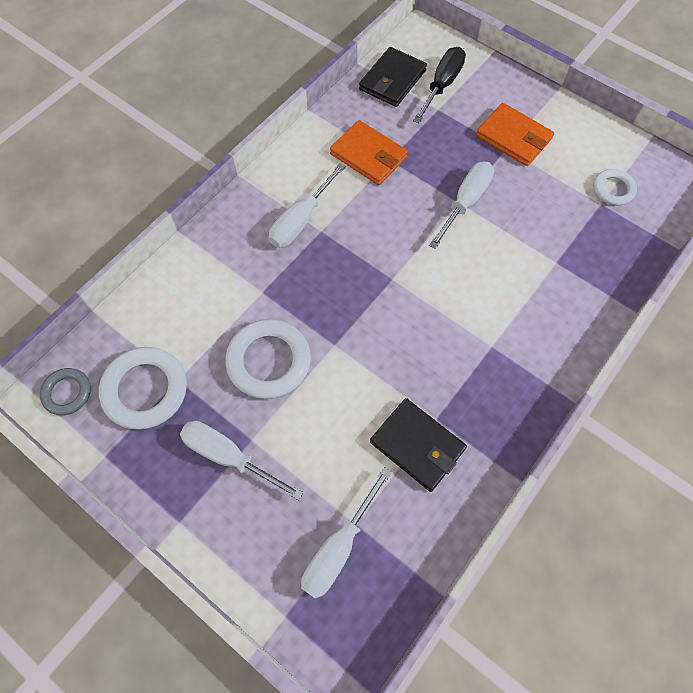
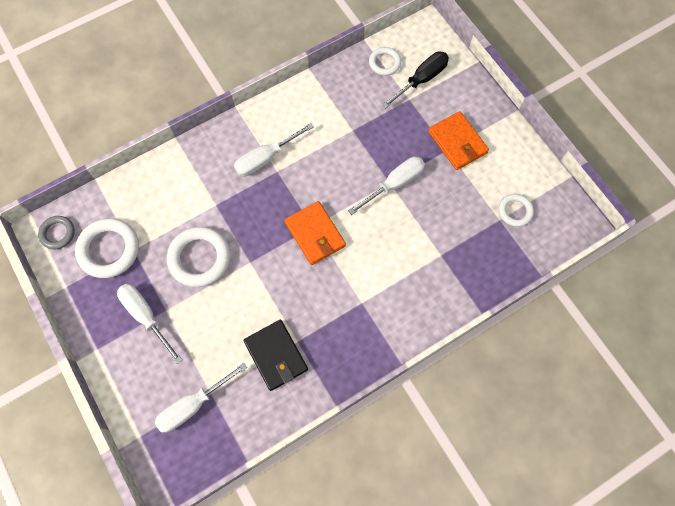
camera: 20 degrees right, 5 degrees up
orange wallet [330,120,408,185] -> orange wallet moved to [284,201,346,265]
black wallet [359,47,427,107] -> white ring [369,47,401,76]

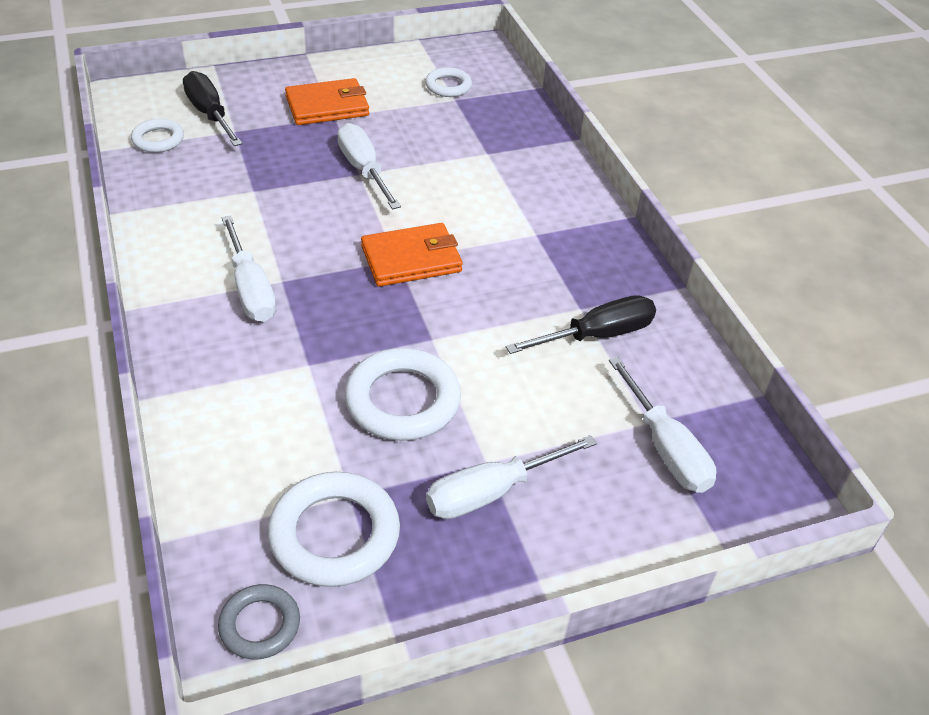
camera: 80 degrees left, 25 degrees down
black wallet [243,320,308,391] -> black screwdriver [506,295,656,354]

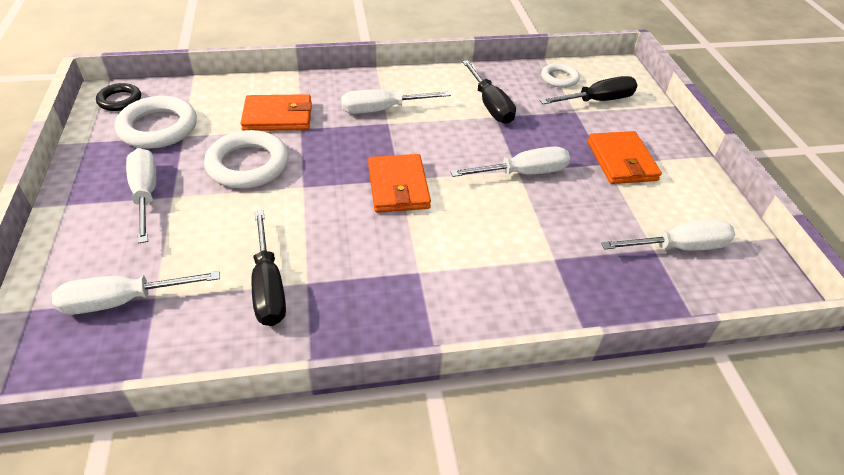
camera: 100 degrees right, 0 degrees up
grey ring [218,584,300,660] -> black ring [96,83,141,111]
white ring [425,67,472,97] -> white screwdriver [601,220,735,251]
none -> orange wallet [240,94,312,131]
none -> black screwdriver [462,60,516,124]

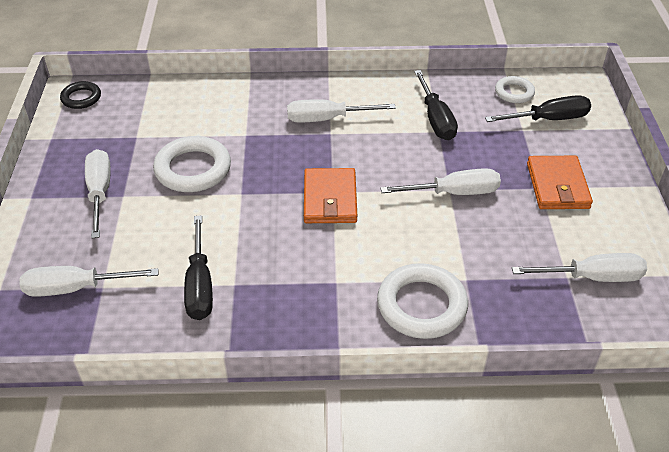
camera: 10 degrees right, 0 degrees up
white ring [115,96,197,149] -> white ring moved to [377,263,468,339]
orange wallet [240,94,312,131] -> none

